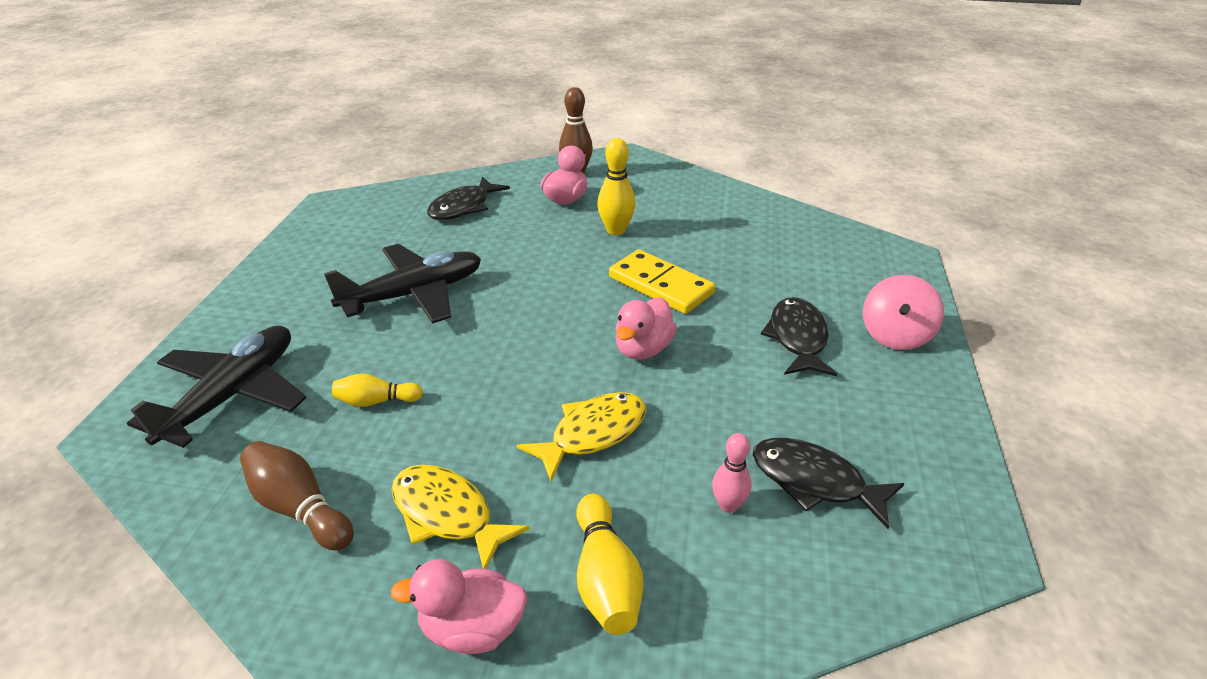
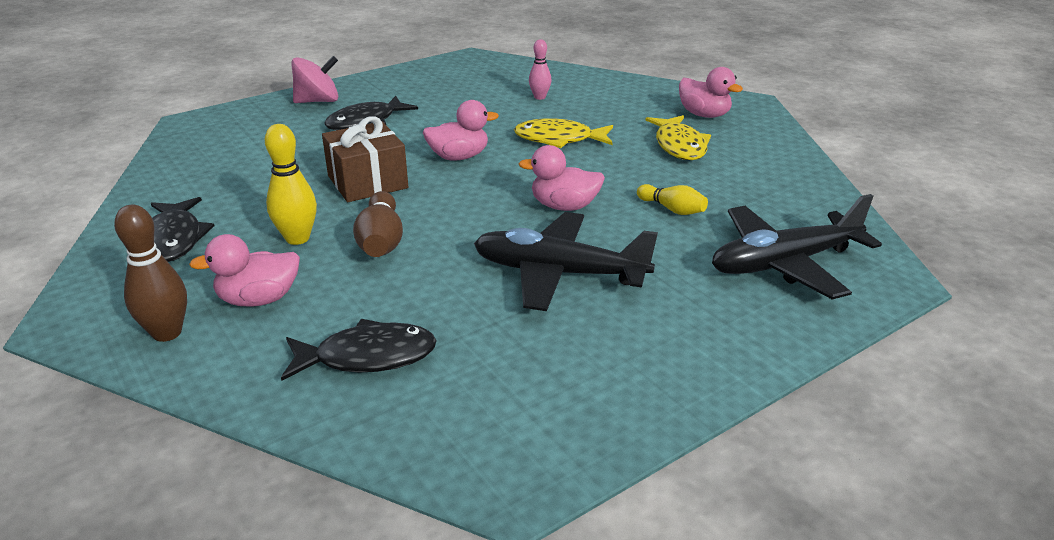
camera: 135 degrees left, 5 degrees down
brown bowling pin [240,441,354,550] -> brown bowling pin moved to [353,191,403,257]
yellow bowling pin [576,494,643,635] -> none
yellow domino [609,249,715,314] -> brown gift [322,116,408,202]
black fish [753,438,904,529] -> black fish moved to [151,197,214,262]
none -> pink duck [518,145,605,211]

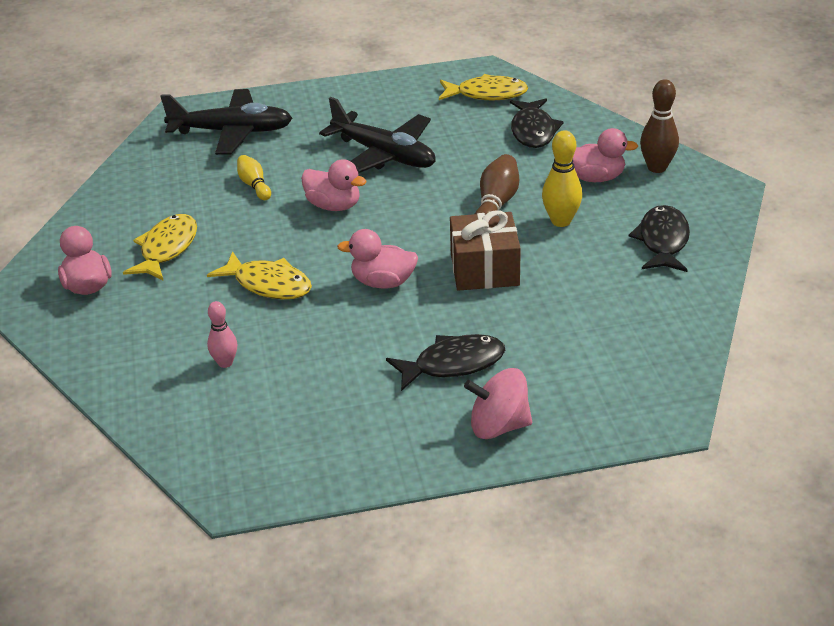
camera: 155 degrees left, 5 degrees up
black fish [281,319,437,381] -> black fish turned 105 degrees counterclockwise [510,98,564,148]
none -> yellow fish [439,74,528,100]

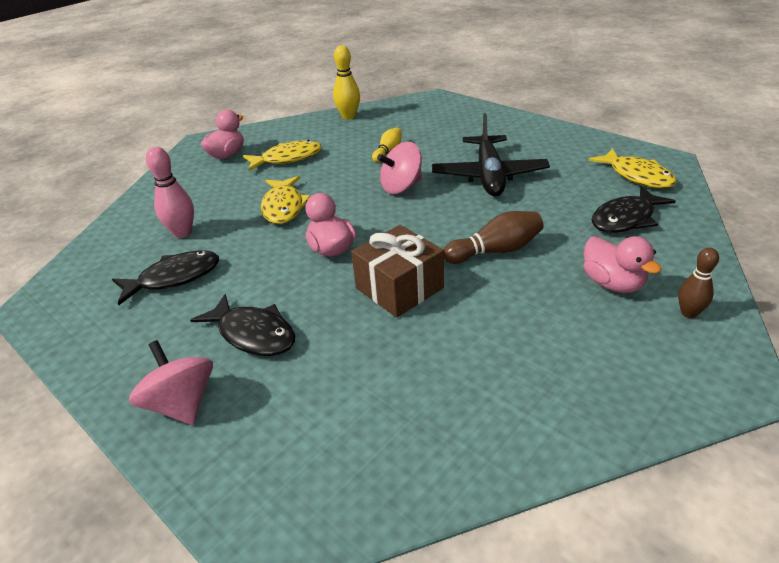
camera: 55 degrees right, 0 degrees up
black plane [160,89,292,155] -> none
pink bowling pin [207,301,237,368] -> pink bowling pin [146,147,194,238], size x1.52
pink duck [301,159,367,211] -> pink spinning top [377,142,422,194]
yellow bowling pin [542,130,582,227] -> yellow bowling pin moved to [333,46,360,120]
black fish [628,205,690,272] -> black fish moved to [112,250,219,305]
brown bowling pin [640,79,679,173] -> brown bowling pin [678,248,719,318], size x0.66

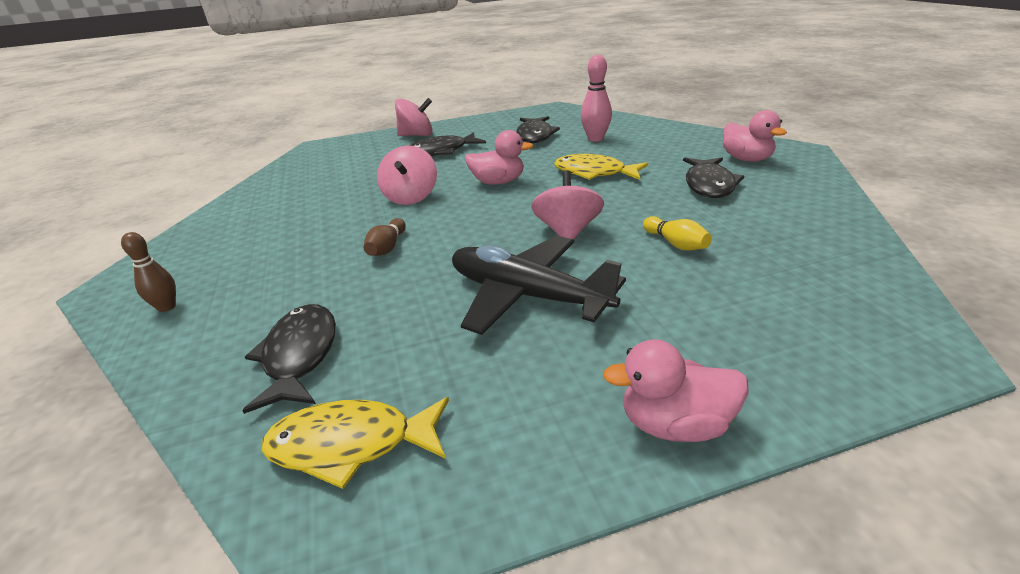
camera: 120 degrees right, 5 degrees down
yellow fish [243,140,322,171] -> black fish [683,157,744,198]
yellow bowling pin [333,46,360,120] -> none
brown gift [351,225,444,318] -> pink spinning top [377,146,437,205]
brown bowling pin [443,211,544,264] -> brown bowling pin [364,218,406,256], size x0.66
pink duck [583,236,662,293] -> pink duck moved to [603,339,749,442]

